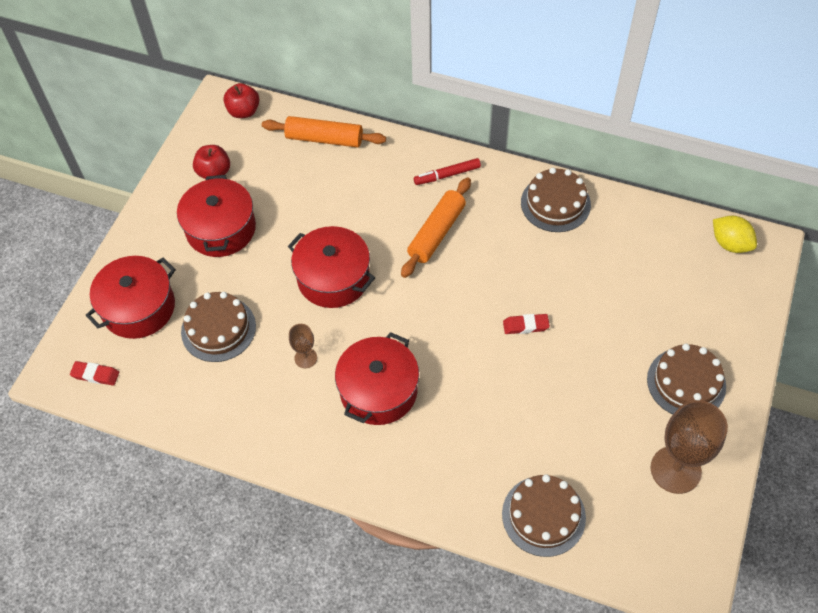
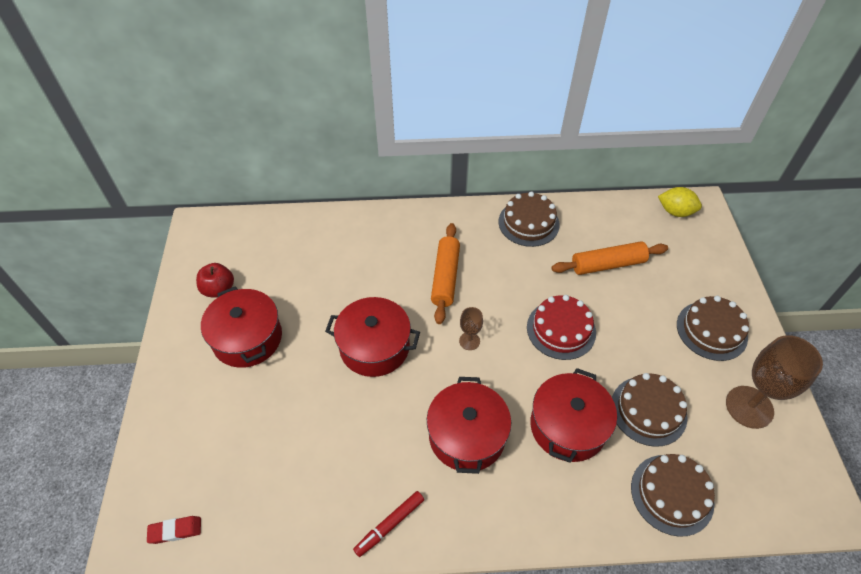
camera: 25 degrees left, 5 degrees down
red pot [85,256,176,339] -> red pot moved to [530,368,617,463]
brown cake [181,292,256,362] -> brown cake moved to [612,373,688,447]
red apple [223,83,259,118] -> none
orange rolling pin [262,116,386,148] -> orange rolling pin moved to [551,241,668,275]
brown goblet [289,324,317,368] -> brown goblet moved to [459,307,483,350]
red marker [414,158,481,185] -> red marker moved to [353,491,424,557]
red eraser [503,314,550,334] -> red cake [527,295,596,360]

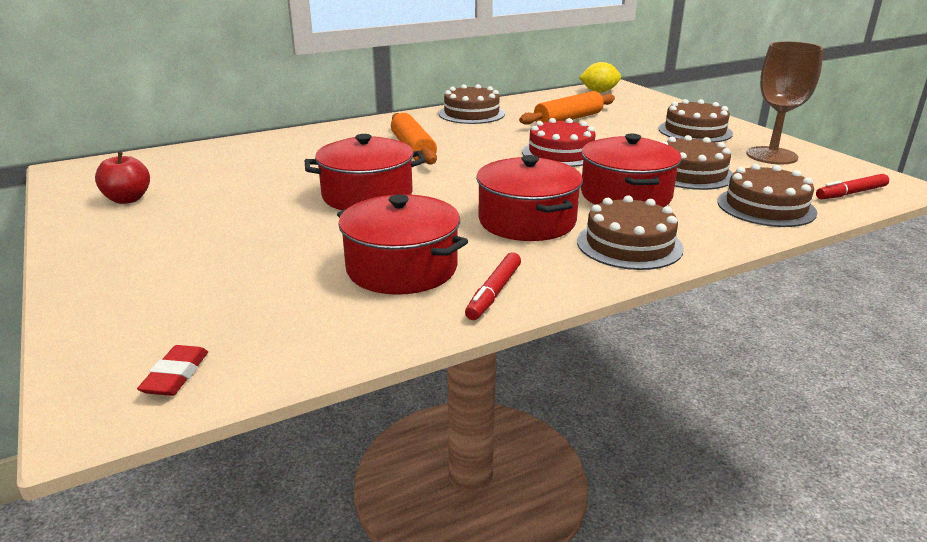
camera: 25 degrees left, 25 degrees down
red eraser [147,516,201,544] -> red eraser turned 45 degrees counterclockwise [137,345,208,396]
red pot [201,287,282,368] -> red pot moved to [337,194,468,295]
brown goblet [459,307,483,350] -> none
none -> brown cake [577,195,684,270]
none -> red marker [816,174,889,199]

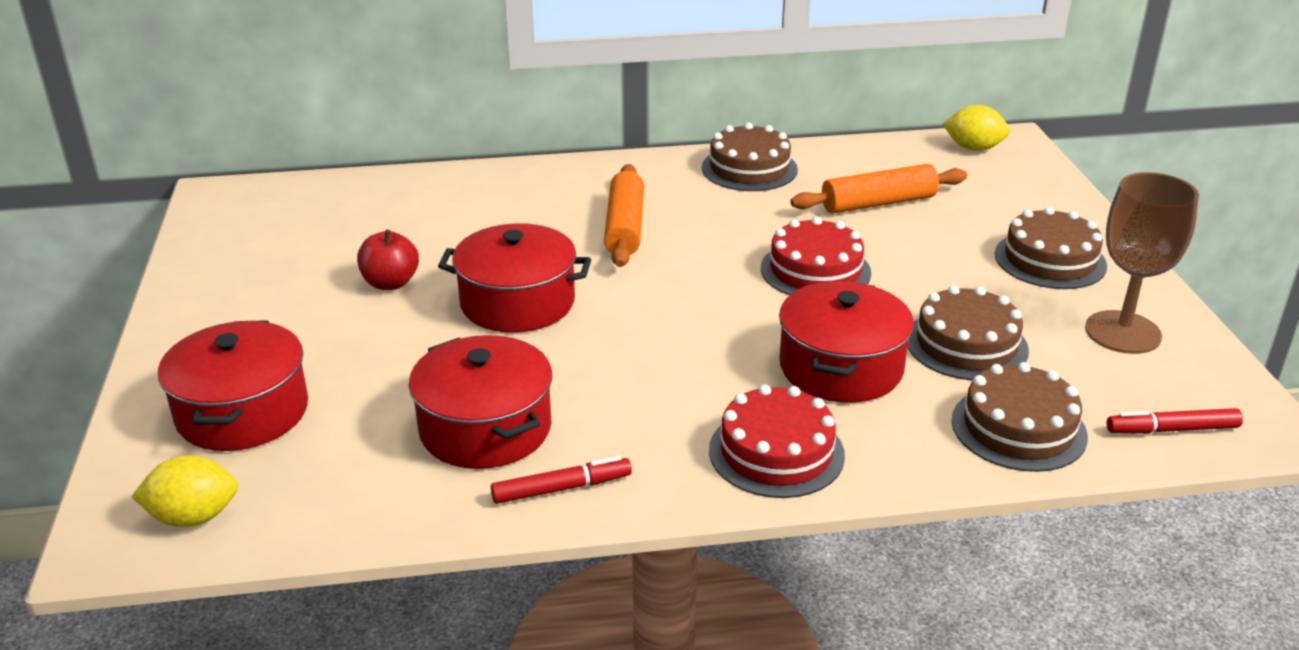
camera: 20 degrees right, 5 degrees up
red apple [95,152,150,204] -> red apple moved to [357,229,419,290]
red eraser [137,345,208,396] -> yellow lemon [131,455,238,527]
red marker [465,252,521,320] -> red marker turned 150 degrees counterclockwise [491,456,632,504]
red pot [476,155,583,241] -> red pot moved to [158,320,308,451]
brown cake [577,195,684,270] -> red cake [709,384,845,498]

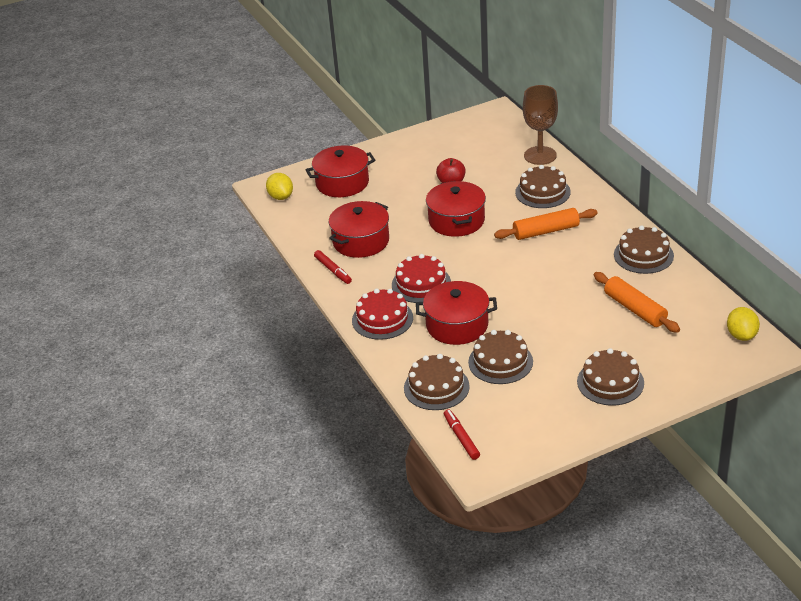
camera: 75 degrees right, 5 degrees up
red cake [761,217,871,295] -> red cake moved to [392,254,451,303]
brown goblet [1085,172,1199,354] -> brown goblet moved to [523,85,558,165]
none -> brown cake [515,165,571,208]

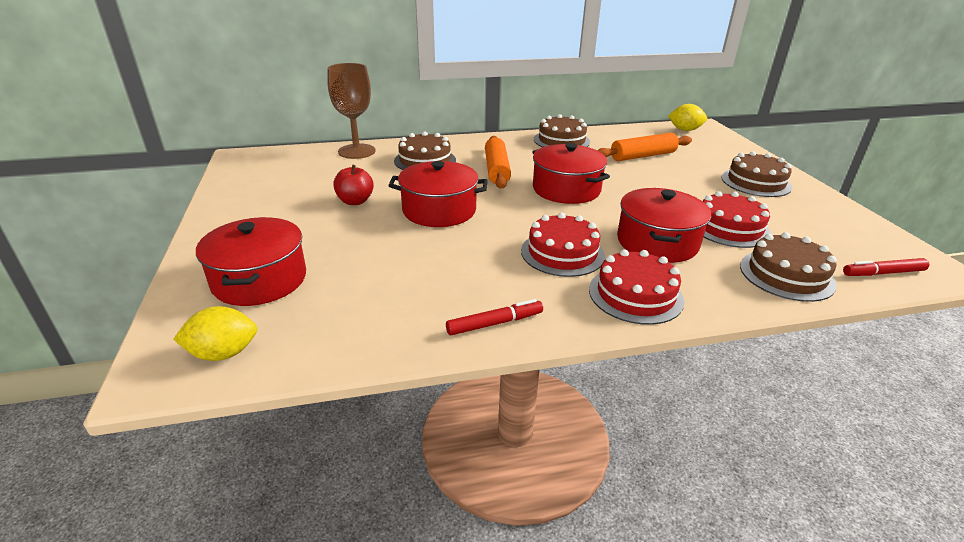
camera: 80 degrees left, 5 degrees down
red pot [329,201,389,258] -> red pot moved to [532,143,610,204]
brown cake [468,330,533,384] -> red cake [703,191,771,248]

